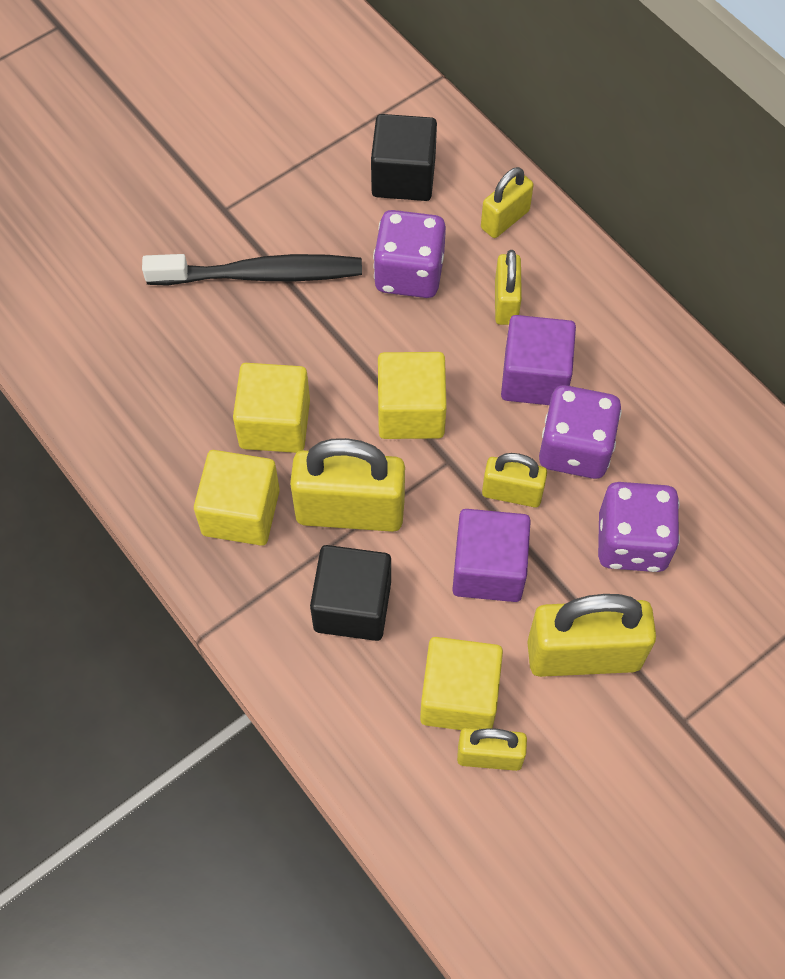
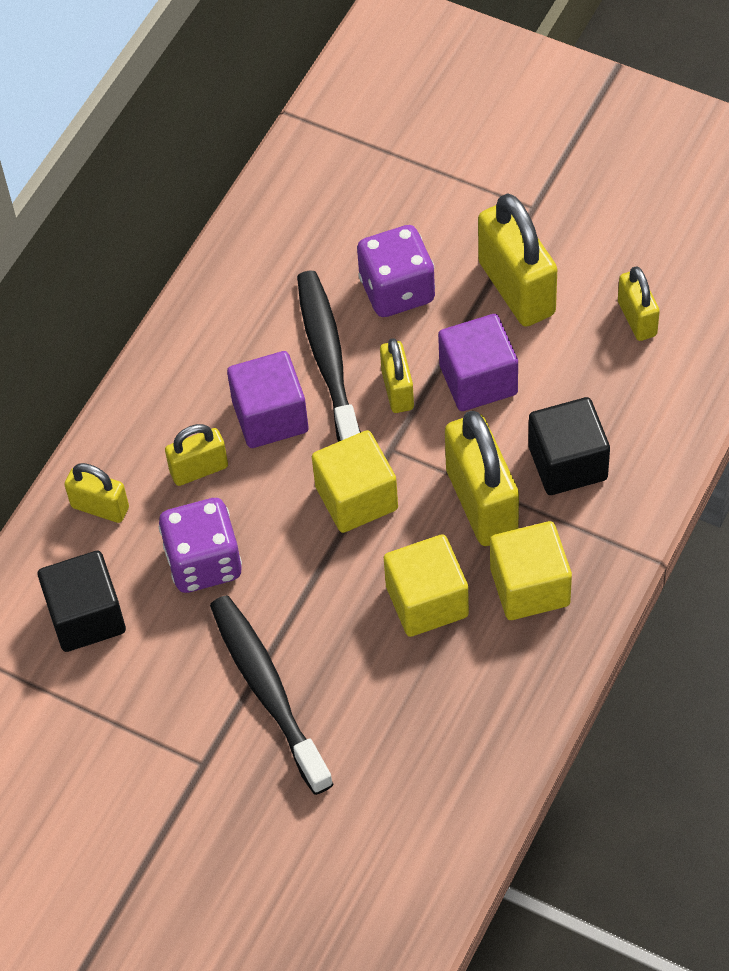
camera: 110 degrees left, 5 degrees down
yellow cube [420,637,503,730] -> none
purple dice [539,385,622,479] -> black toothbrush [297,271,361,442]

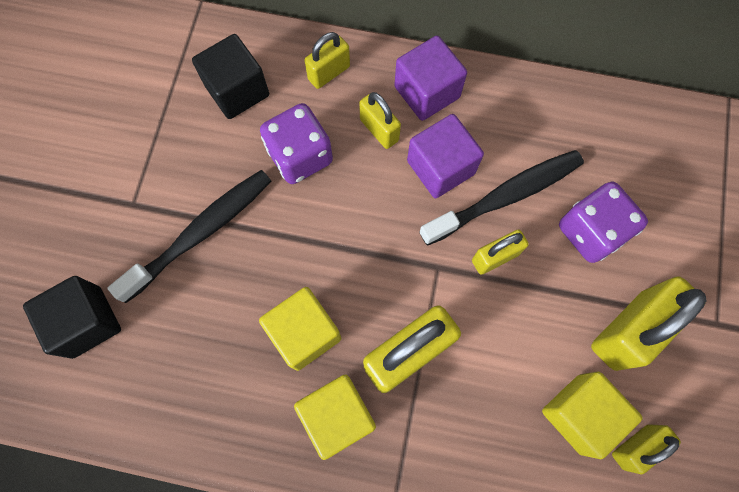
camera: 70 degrees right, 15 degrees up
yellow padlock [64,463,129,523] -> yellow padlock turned 45 degrees clockwise [304,32,350,89]
yellow cube [312,430,398,533] -> yellow cube moved to [542,372,643,459]
purple cube [438,314,518,411] -> purple cube moved to [394,36,467,121]
black cube [528,397,610,495] -> black cube moved to [23,276,121,359]

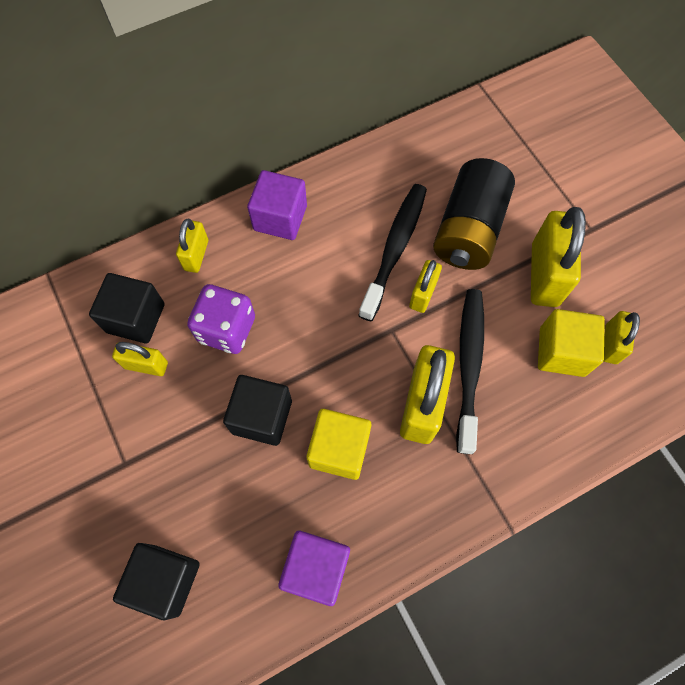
camera: 40 degrees left, 5 degrees down
black toothbrush [107,170,271,303] -> black toothbrush moved to [456,289,484,454]
yellow cube [294,374,376,460] -> none
yellow padlock [359,92,401,149] -> yellow padlock moved to [112,342,168,376]
purple cube [407,114,484,198] -> purple cube moved to [278,531,350,606]
purple dice [559,182,648,263] -> black battery [433,158,515,270]
none -> black cube [223,375,292,446]

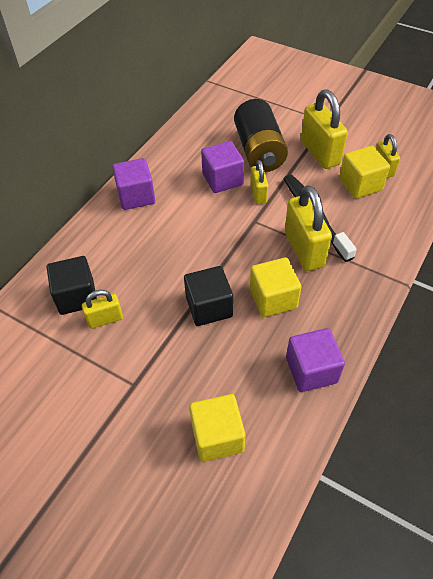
camera: 30 degrees left, 15 degrees down
black cube [113,543,200,620] -> yellow cube [189,394,245,462]
yellow padlock [176,219,208,273] -> none
purple dice [187,284,255,354] -> none
black toothbrush [358,184,427,321] -> purple cube [201,141,244,193]

